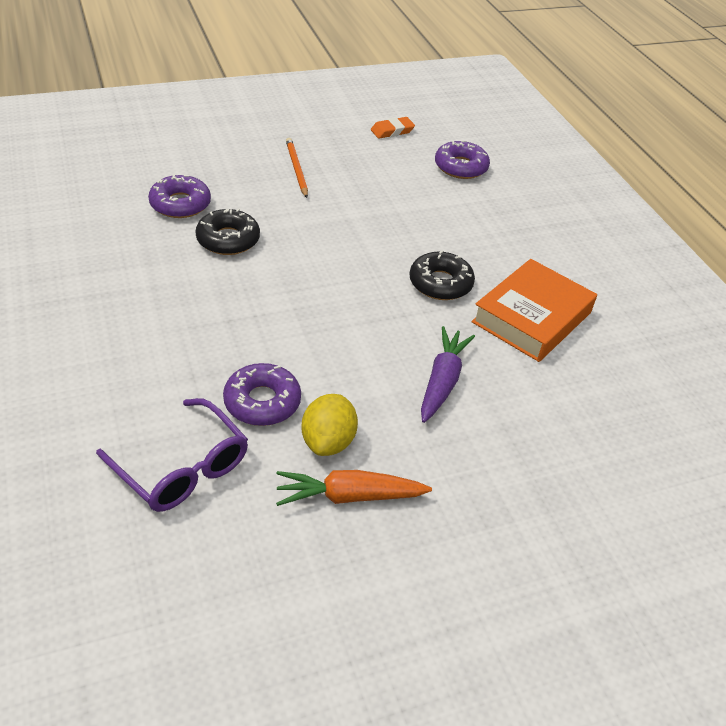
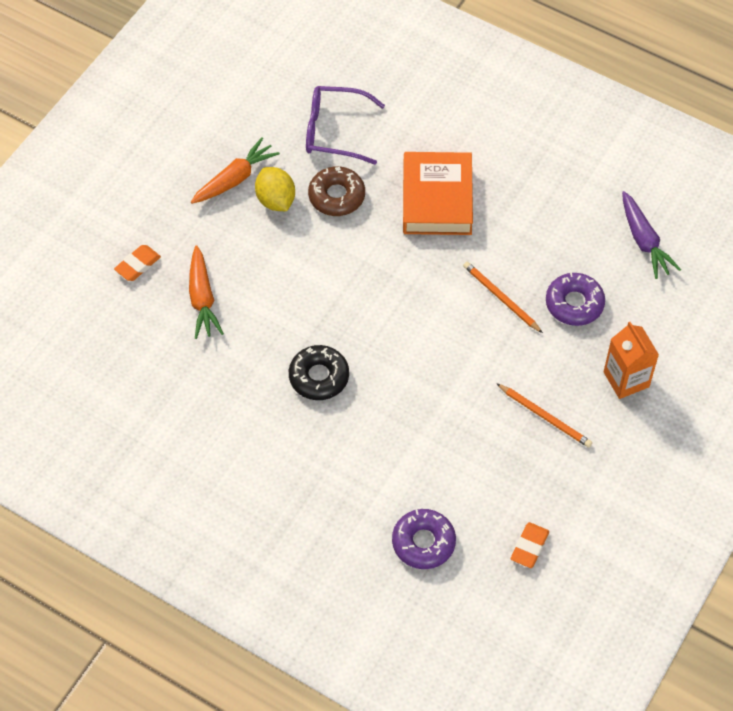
camera: 145 degrees right, 15 degrees up
black donut [196,208,260,255] -> orange pencil [463,262,543,333]
purple donut [223,363,301,426] -> brown donut [308,166,365,216]
purple carrot [421,326,475,423] -> purple carrot moved to [622,191,681,279]
orange book [471,259,597,362] -> orange book moved to [403,152,473,235]
none -> orange eraser [114,245,161,281]
none -> orange carrot [189,245,224,339]
none -> orange carton [604,322,659,399]

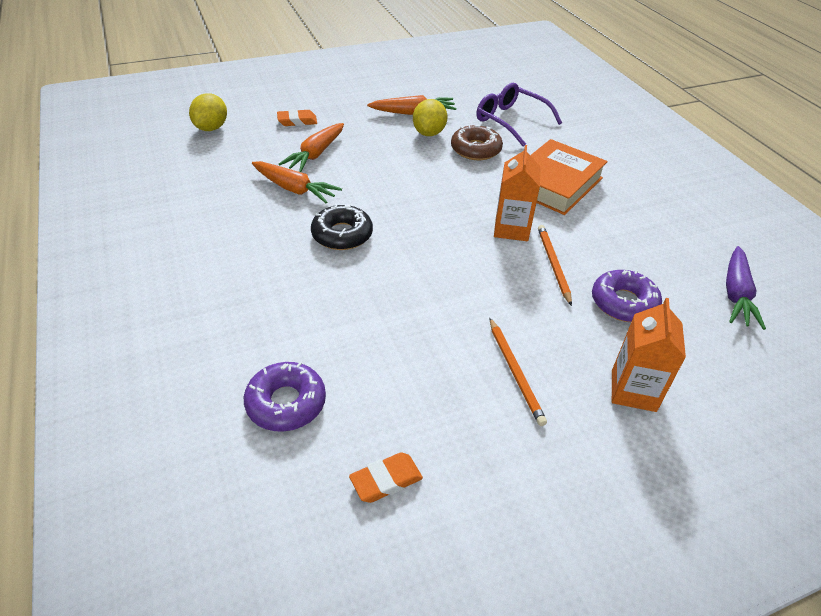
camera: 35 degrees right, 15 degrees down
none -> yellow lemon [189,93,227,131]
none -> orange carrot [252,161,342,203]
none -> orange carton [494,145,541,241]

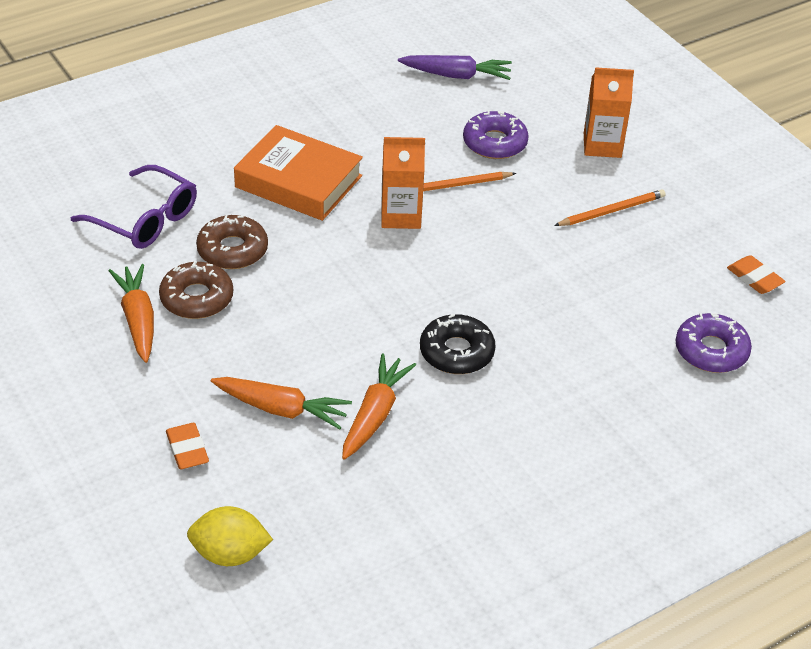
camera: 100 degrees left, 0 degrees up
yellow lemon [413,99,448,136] -> brown donut [159,261,233,319]
purple glasses [476,83,562,147] -> purple glasses turned 90 degrees counterclockwise [71,165,197,249]

